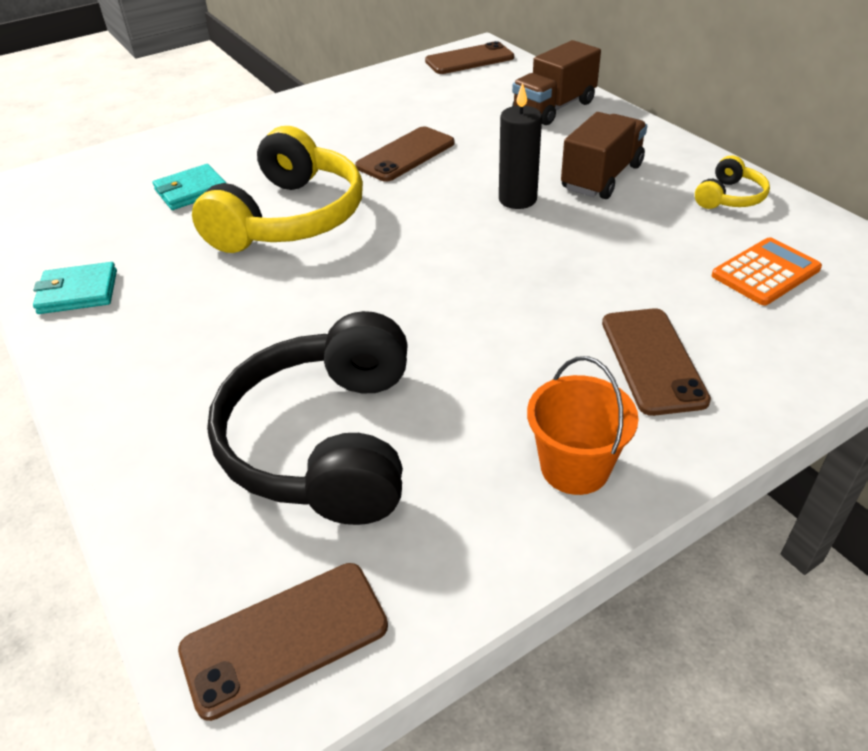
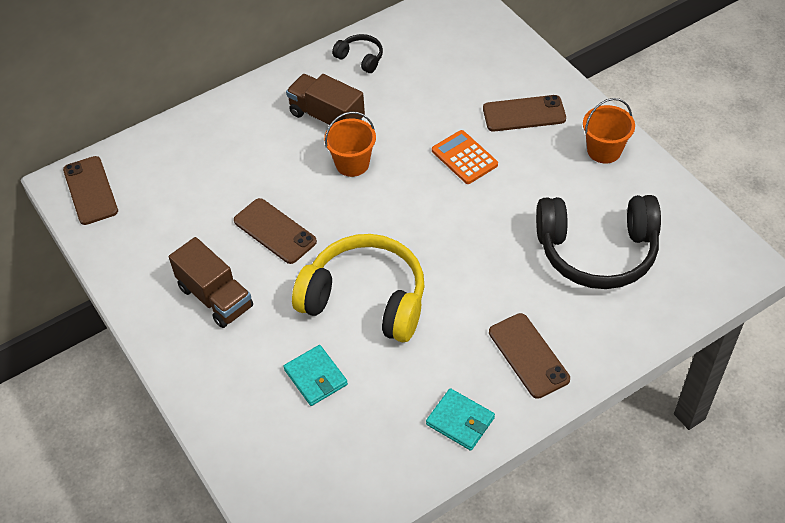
camera: 90 degrees left, 10 degrees up
turquoise wallet [33,262,117,314] -> turquoise wallet turned 45 degrees counterclockwise [426,388,495,451]
brown phone [178,563,388,721] -> brown phone moved to [489,313,570,399]
black candle [499,82,542,209] -> orange bucket [324,112,376,177]
brown truck [512,40,601,125] -> brown truck moved to [169,237,253,328]
yellow headphones [695,156,770,209] -> black headphones [332,34,383,73]
orange calculator [712,237,822,305] -> orange calculator moved to [432,130,498,184]

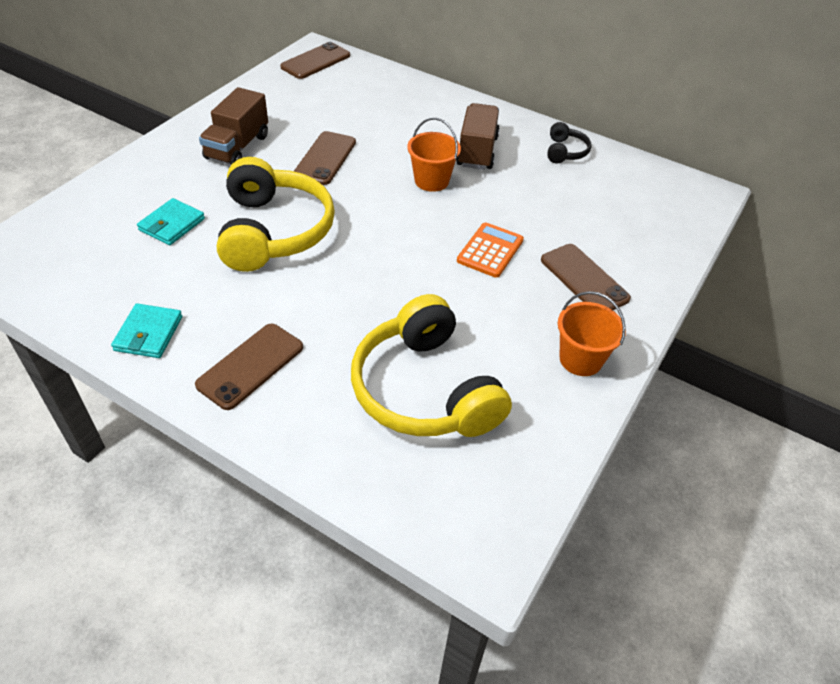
camera: 60 degrees right, 5 degrees down
black headphones [536,195,661,289] -> yellow headphones [351,294,512,437]

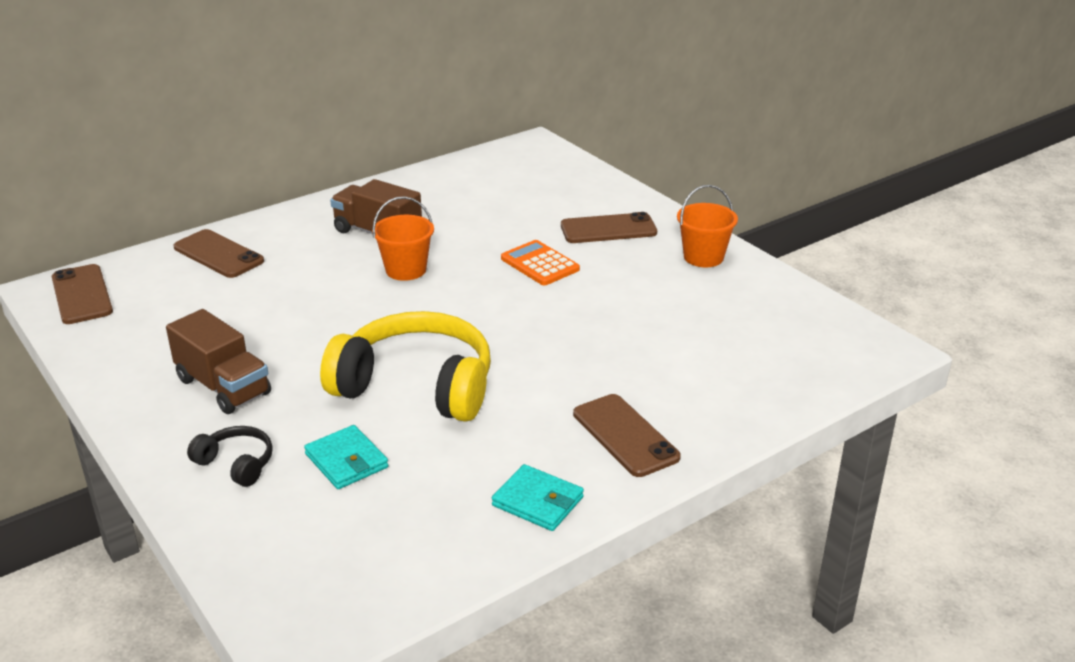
camera: 65 degrees left, 15 degrees down
brown phone [294,131,356,185] -> brown phone moved to [174,229,264,278]
yellow headphones [351,294,512,437] -> none
black headphones [547,122,592,163] -> black headphones moved to [187,426,273,487]

